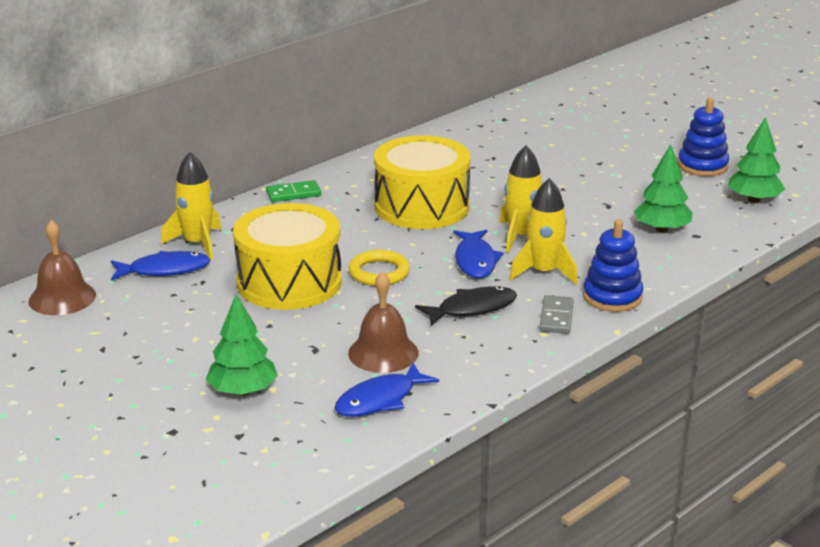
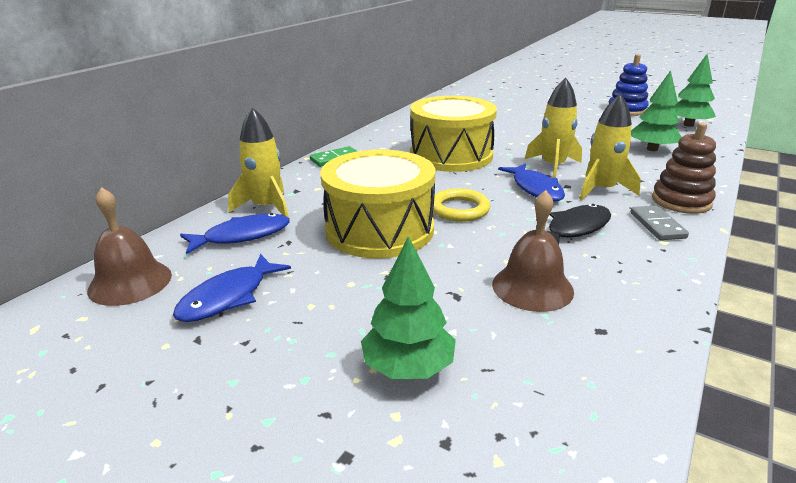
camera: 15 degrees left, 0 degrees up
blue fish [334,363,439,417] -> blue fish moved to [173,254,291,322]
blue stacking toy [583,220,643,312] -> brown stacking toy [652,123,716,214]

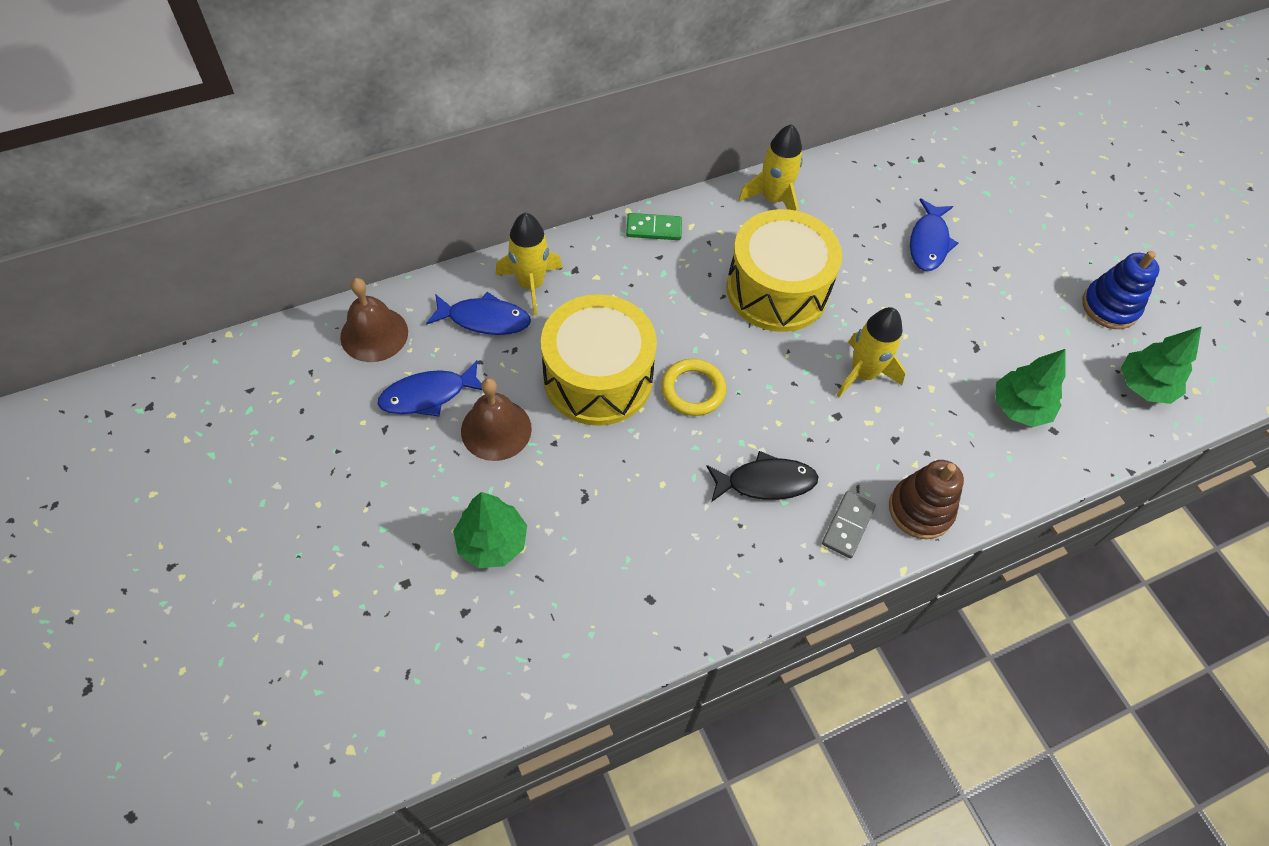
camera: 30 degrees right, 30 degrees up
brown bell [492,190,574,312] -> brown bell moved to [461,378,532,461]
blue fish [498,163,565,201] -> blue fish moved to [910,198,958,271]
yellow rocket [580,94,641,200] -> yellow rocket moved to [738,124,803,211]

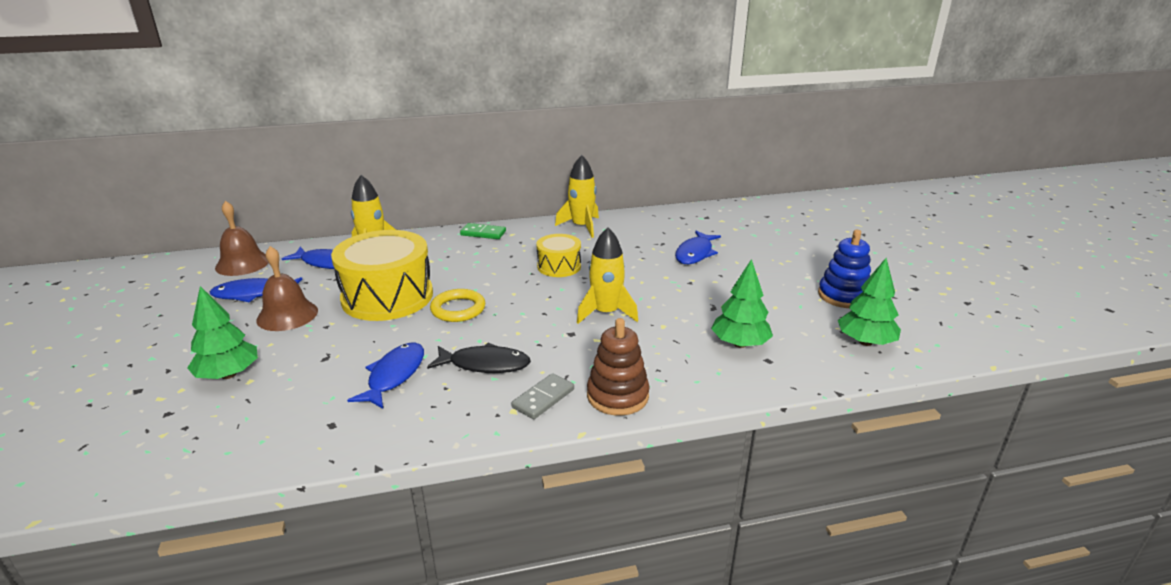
camera: 15 degrees right, 30 degrees down
yellow drum [726,209,842,332] -> yellow drum [536,234,581,277], size x0.53
none -> blue fish [347,343,424,409]

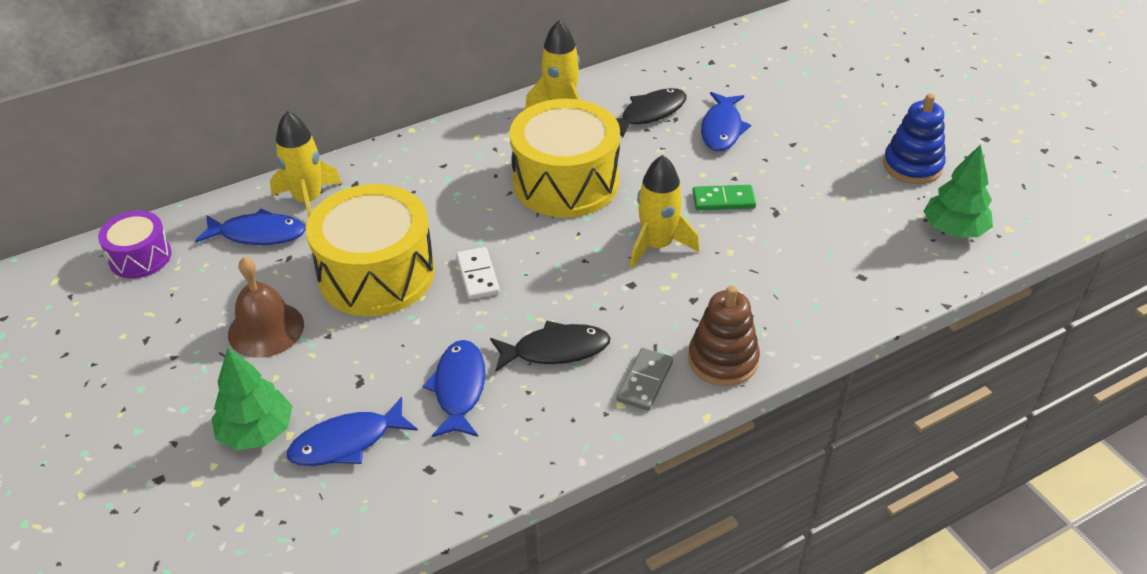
camera: 15 degrees left, 15 degrees up
blue fish [210,277,302,302] -> blue fish moved to [287,397,418,466]
brown bell [215,201,269,276] -> purple drum [98,211,172,279]
yellow ring [430,289,485,322] -> white domino [456,247,500,300]
green domino [460,223,506,239] -> green domino moved to [692,185,756,210]
yellow drum [536,234,581,277] -> yellow drum [510,99,620,218], size x1.88
green tree [711,259,773,348] -> none
none -> black fish [616,88,687,138]

